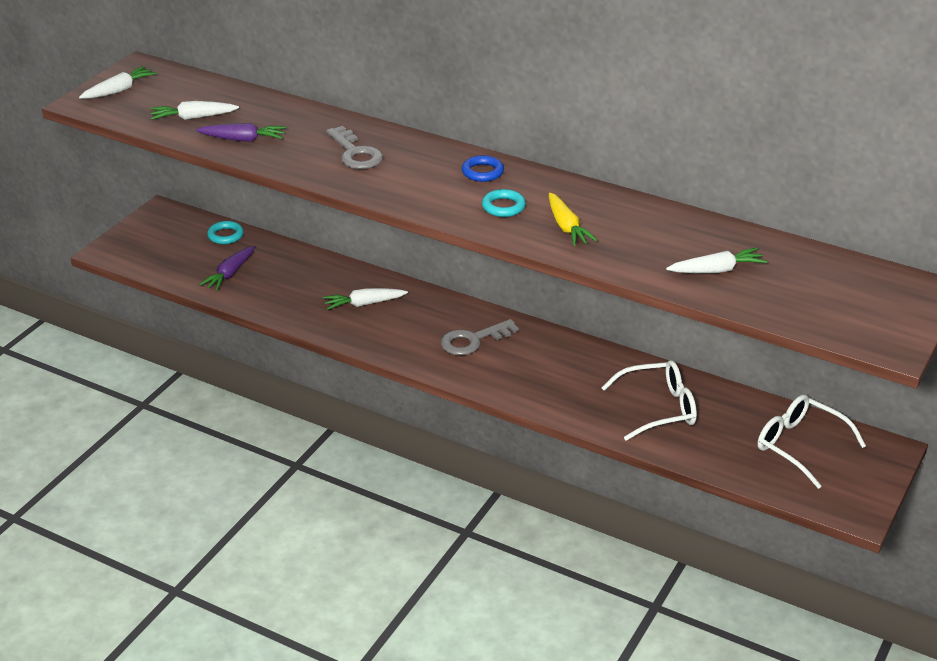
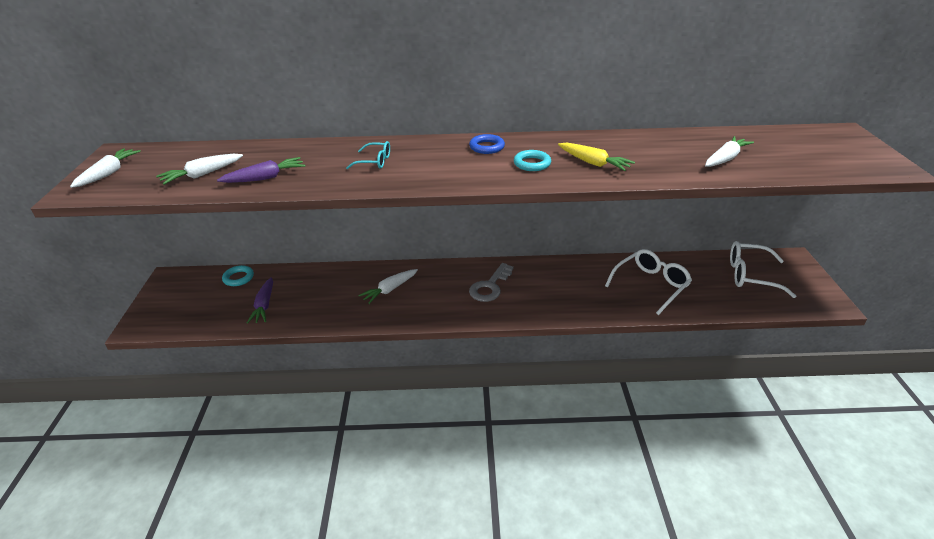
camera: 30 degrees left, 0 degrees up
grey key [326,126,383,169] -> turquoise glasses [346,141,390,169]

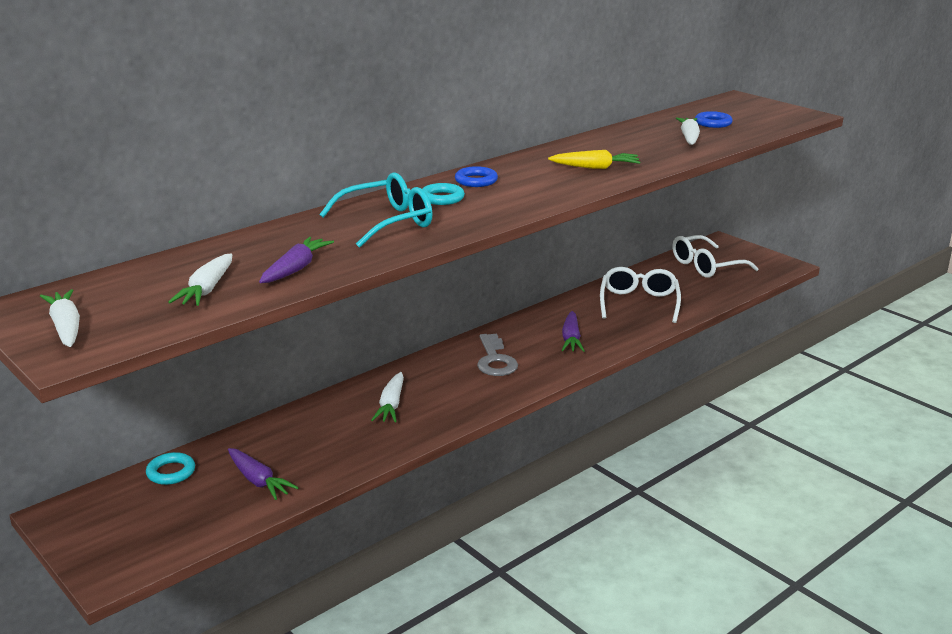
camera: 40 degrees left, 10 degrees down
turquoise glasses [346,141,390,169] -> turquoise glasses [319,172,433,248], size x1.81
turquoise ring [514,150,551,171] -> turquoise ring moved to [422,183,465,205]
none -> purple carrot [562,311,585,352]
none -> blue ring [695,111,733,128]

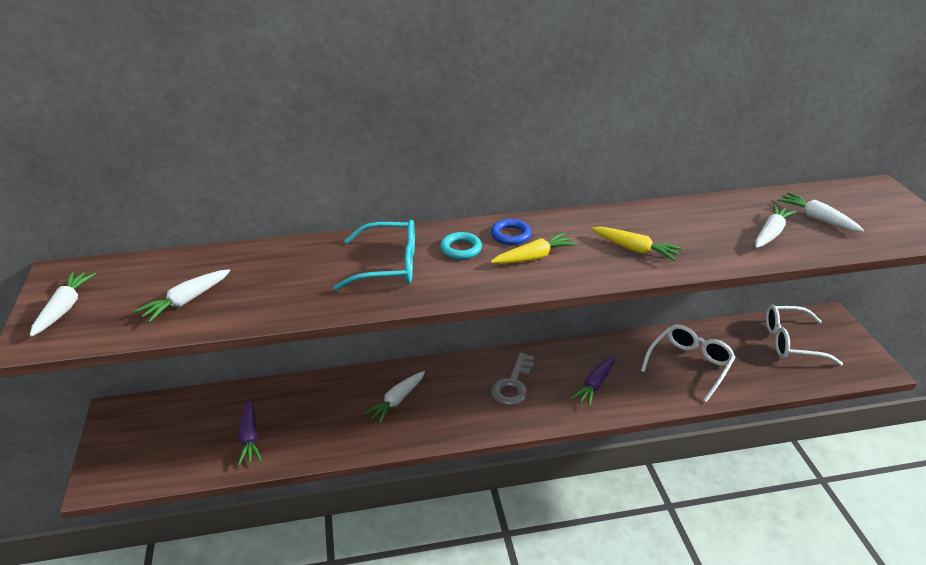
camera: 30 degrees right, 10 degrees up
turquoise ring [146,452,195,485] -> none
purple carrot [259,237,334,283] -> none
blue ring [695,111,733,128] -> white carrot [777,192,864,232]
none -> yellow carrot [491,232,577,264]

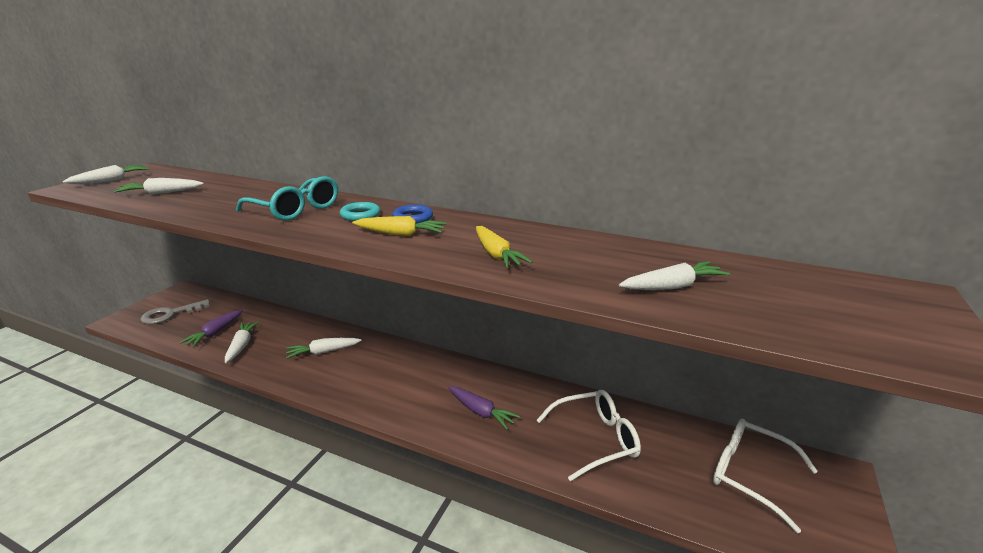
camera: 35 degrees right, 10 degrees down
grey key [491,352,534,405] -> grey key moved to [140,299,210,324]
purple carrot [571,355,616,407] -> purple carrot turned 120 degrees counterclockwise [448,386,520,430]
white carrot [777,192,864,232] -> white carrot moved to [225,321,259,363]

